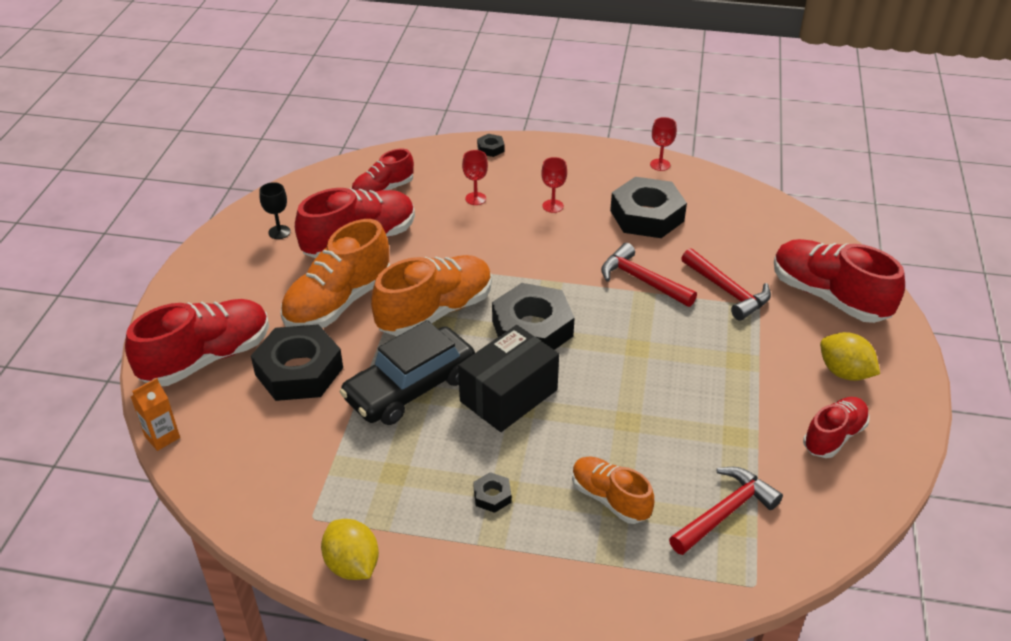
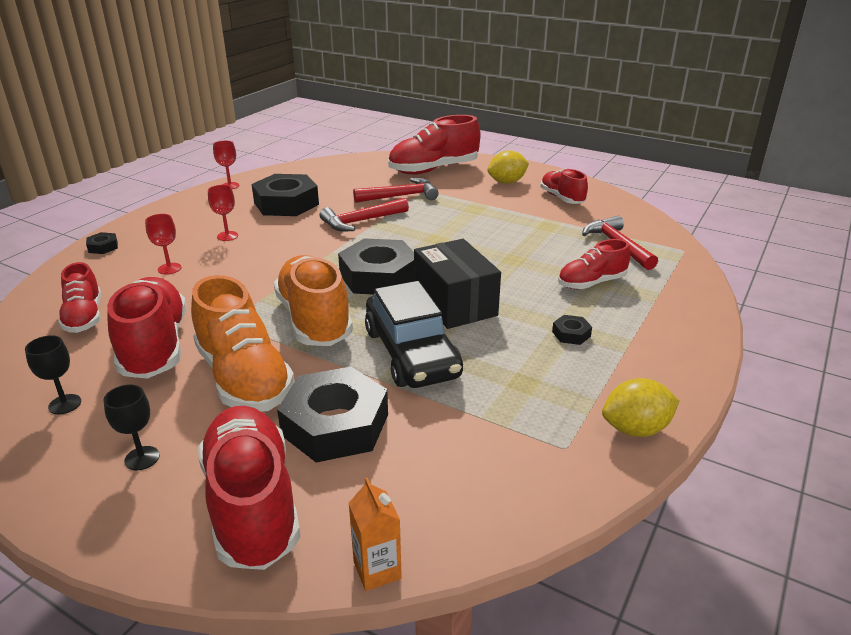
camera: 70 degrees left, 10 degrees down
orange shoe [572,457,654,524] -> red shoe [558,239,631,289]
none -> black goblet [103,385,160,470]

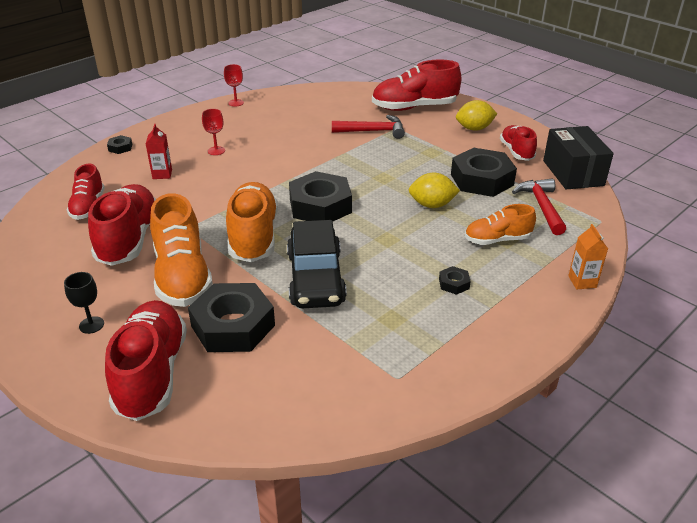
camera: 15 degrees right, 5 degrees up
black goblet [25,335,81,414] -> none
red goblet [145,214,181,275] -> red carton [146,124,172,179]
black nut [251,174,319,216] -> black nut moved to [451,148,517,197]
red hammer [320,198,409,232] -> none
orange carton [349,477,402,591] -> orange carton moved to [568,224,608,289]
black box [414,239,501,329] -> black box moved to [543,126,614,190]
red shoe [558,239,631,289] -> orange shoe [465,204,536,245]
yellow lemon [602,378,680,437] -> yellow lemon moved to [409,173,460,208]

